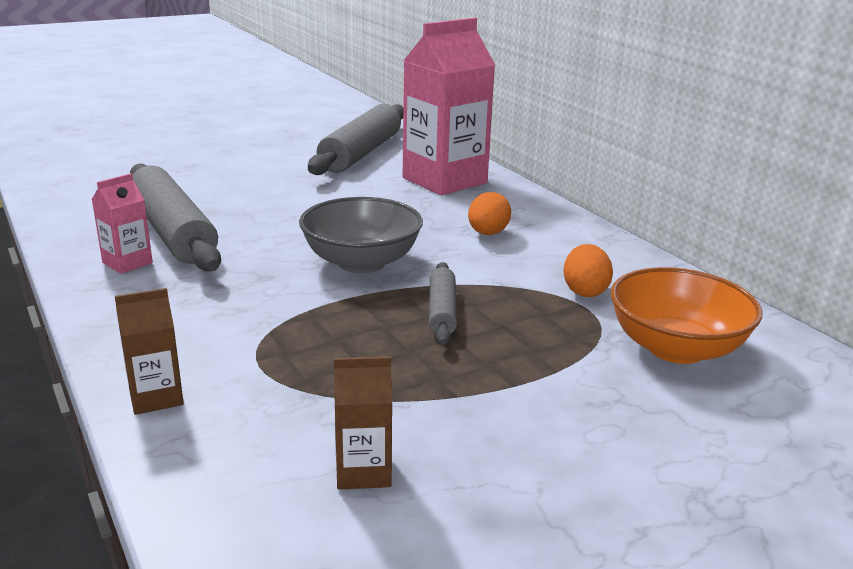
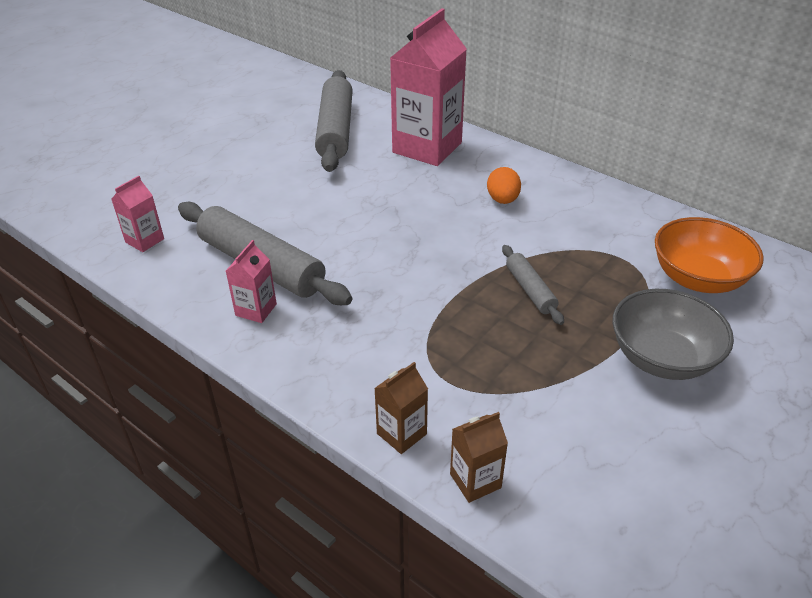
camera: 20 degrees left, 15 degrees up
grey bowl [299,197,423,273] -> grey bowl moved to [612,289,734,380]
brown carton [334,356,392,490] -> brown carton moved to [450,412,508,503]
orange egg [563,244,613,297] -> none
none -> pink carton [112,176,164,252]

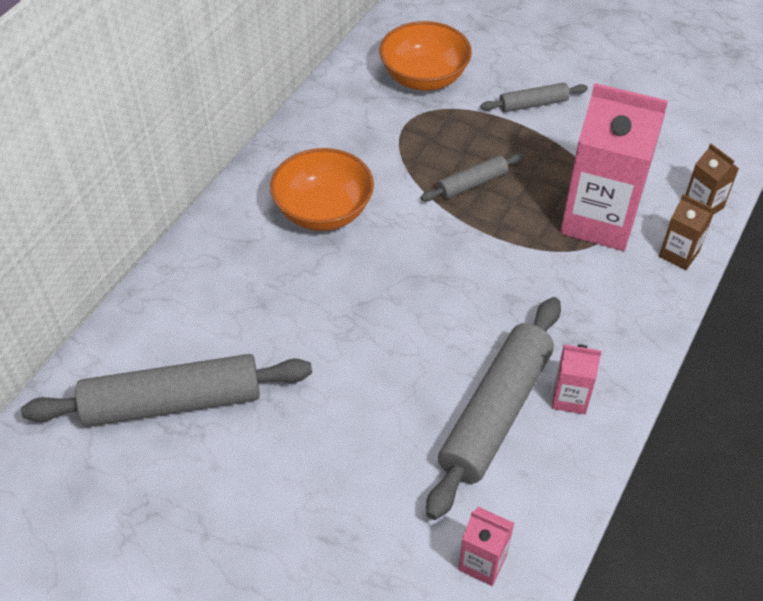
camera: 100 degrees left, 10 degrees up
pink carton [390,8,467,166] -> pink carton moved to [560,83,668,251]
orange egg [487,167,521,204] -> orange bowl [270,148,374,231]
grey bowl [612,289,734,380] -> grey rolling pin [481,83,588,112]

